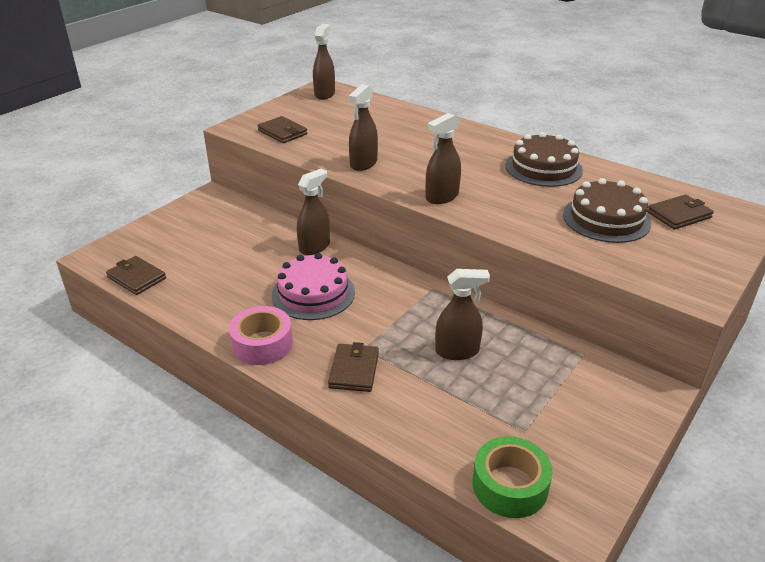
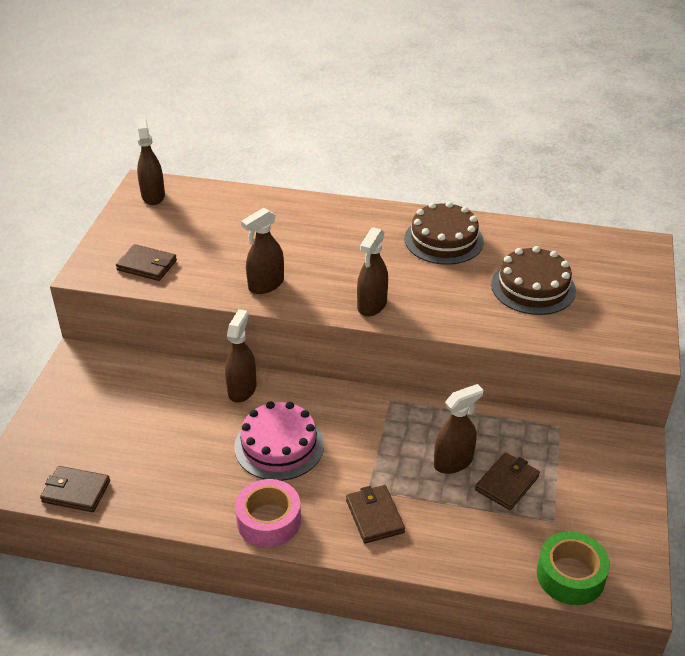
camera: 25 degrees left, 5 degrees up
brown spray bottle [348,84,378,171] -> brown spray bottle turned 45 degrees clockwise [241,208,284,294]
brown wallet [647,194,714,230] -> brown wallet moved to [475,452,540,510]

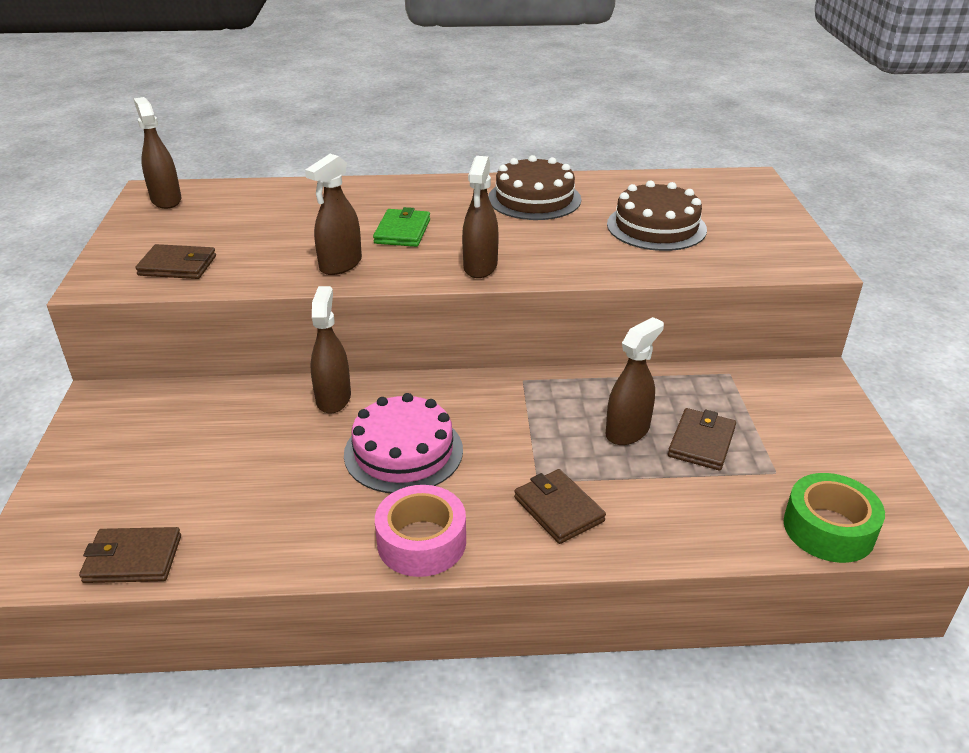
camera: 15 degrees left, 5 degrees down
none -> green wallet [373,207,430,247]

